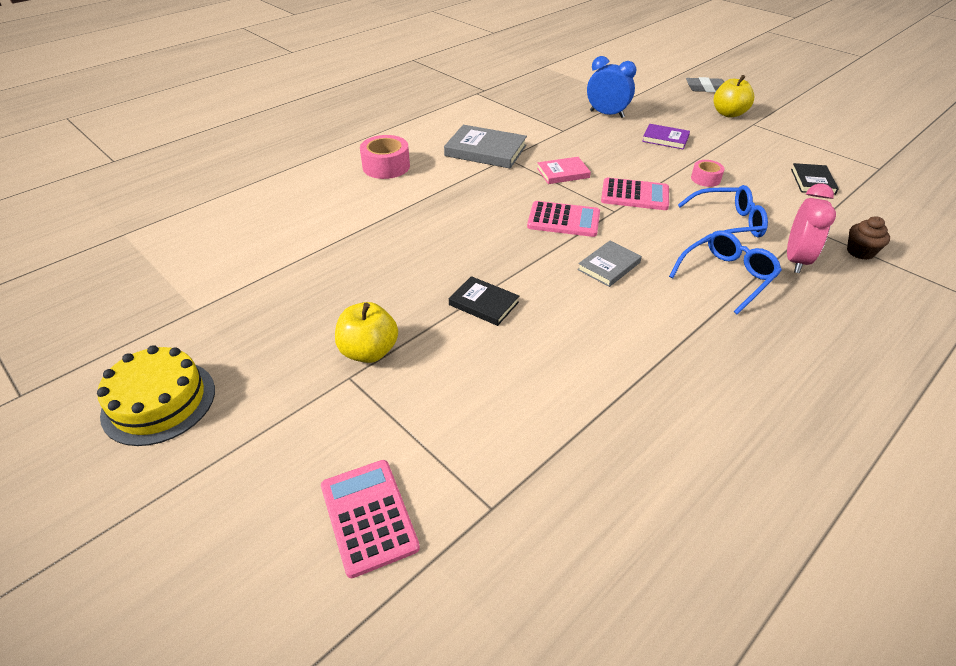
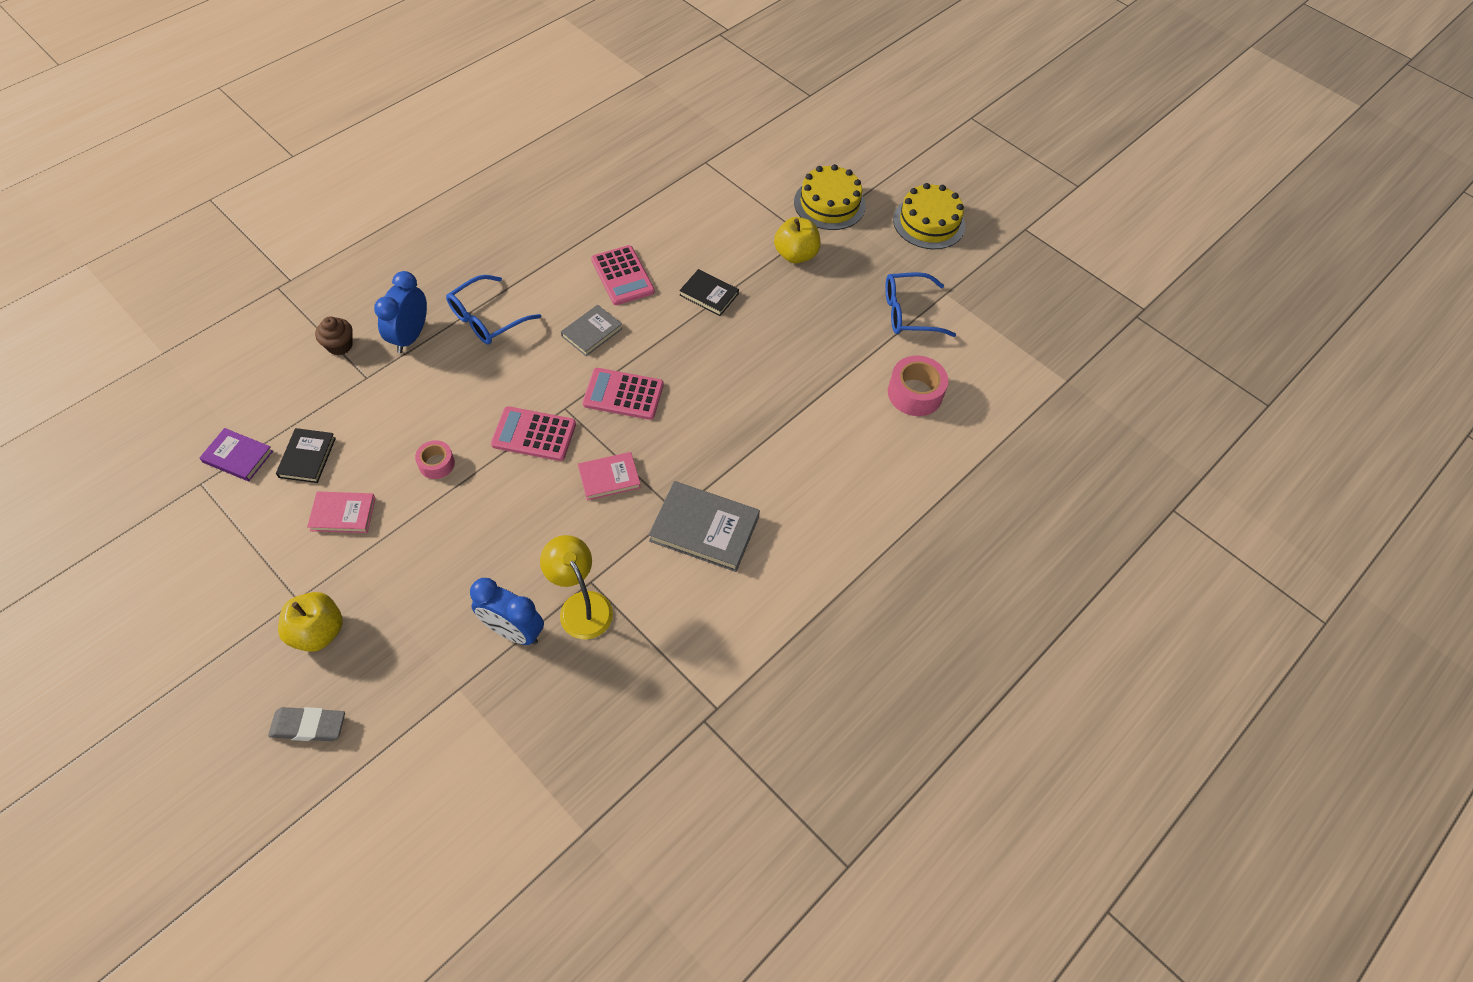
camera: 175 degrees right, 15 degrees up
pink calculator [321,460,420,578] -> pink calculator moved to [591,245,655,305]
pink tape [360,135,410,179] -> pink tape moved to [888,356,948,416]
purple book [642,124,690,149] -> purple book moved to [199,428,273,481]
blue glasses [678,185,768,245] -> blue glasses moved to [885,272,956,337]
pink clock [787,184,836,273] -> blue clock [374,271,427,353]
none -> pink book [307,492,375,533]
none -> yellow lamp [540,535,613,639]
none -> yellow cake [794,164,866,230]

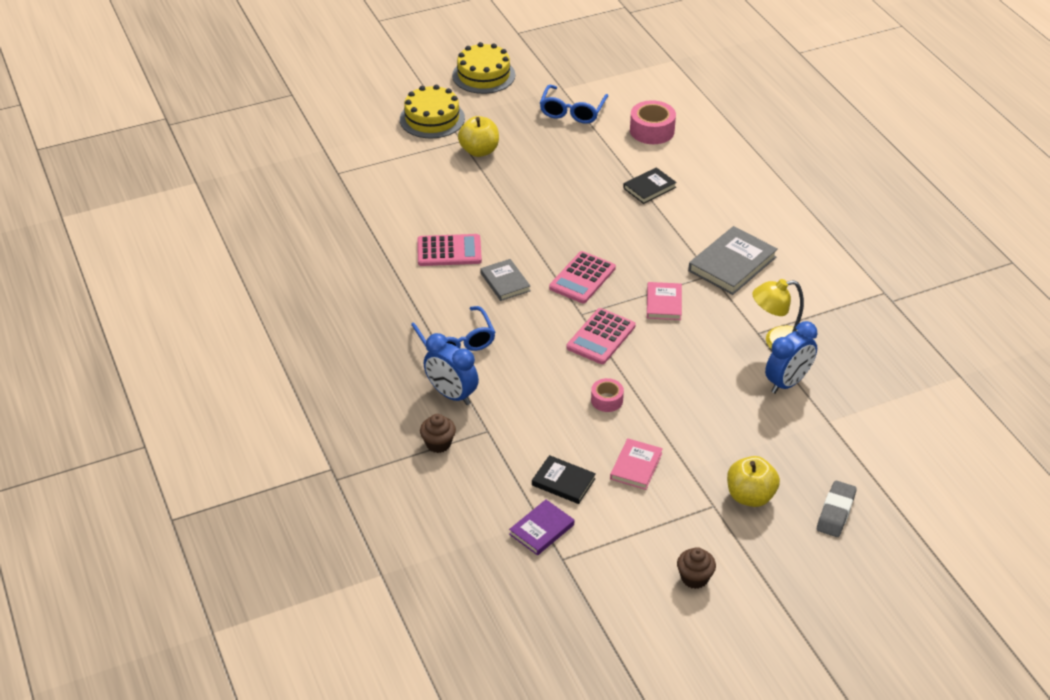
camera: 65 degrees left, 15 degrees down
black book [679,269,739,316] -> black book moved to [623,167,677,204]
none -> brown cupcake [677,547,716,589]

